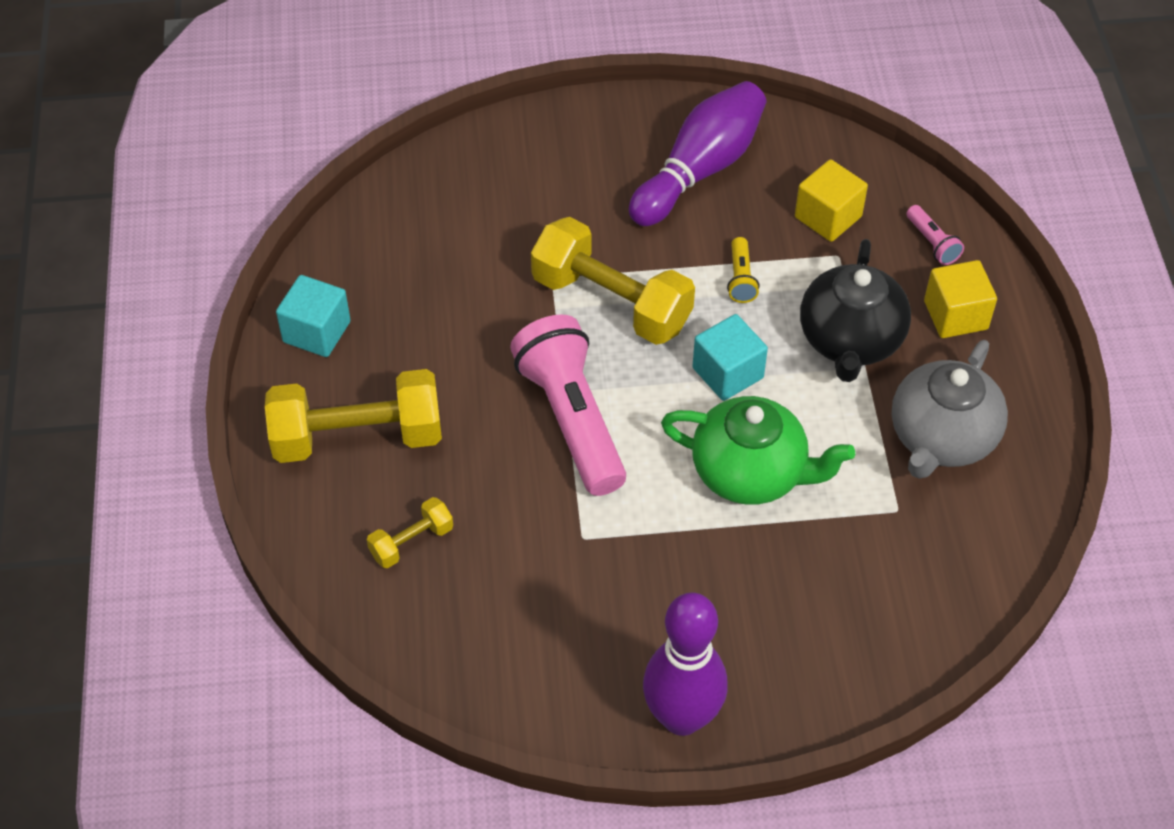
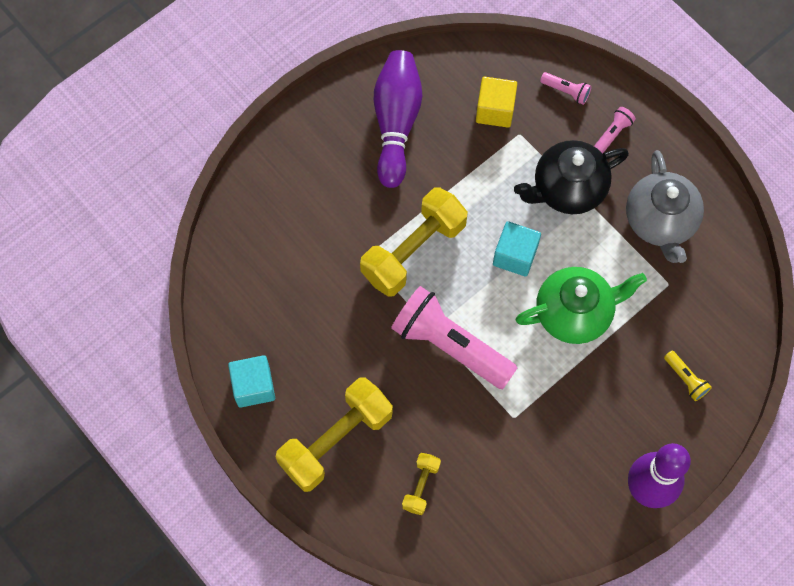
camera: 35 degrees left, 15 degrees up
yellow dumbbell [531,217,695,345] -> yellow dumbbell turned 45 degrees counterclockwise [360,187,468,297]
yellow flashlight [727,237,760,303] -> yellow flashlight moved to [664,351,712,401]
black teapot [800,239,911,382] -> black teapot turned 90 degrees clockwise [514,140,629,214]
yellow cube [924,260,997,338] -> pink flashlight [594,107,636,154]

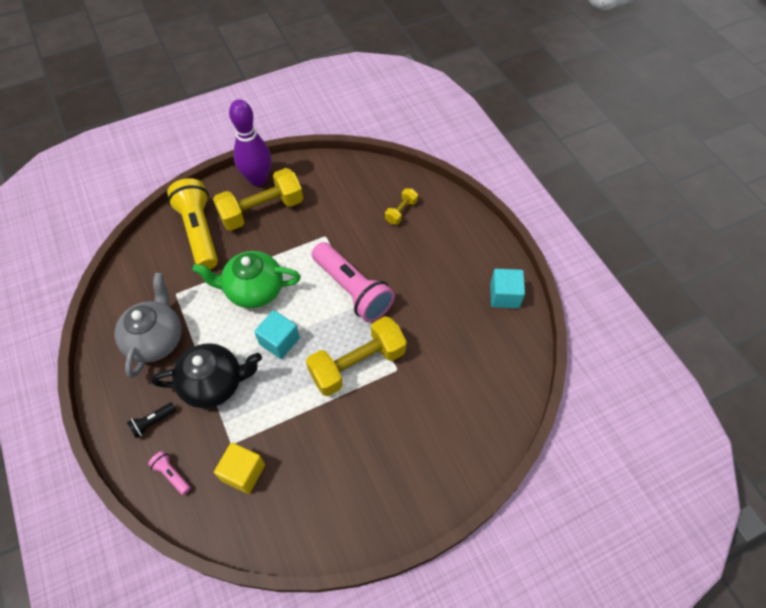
camera: 165 degrees left, 10 degrees down
yellow dumbbell [275,377,393,492] -> yellow dumbbell moved to [213,168,303,231]
purple bowling pin [374,50,422,188] -> none
pink flashlight [594,107,636,154] -> black flashlight [127,402,176,438]
yellow flashlight [664,351,712,401] -> yellow flashlight [167,178,218,269], size x2.37

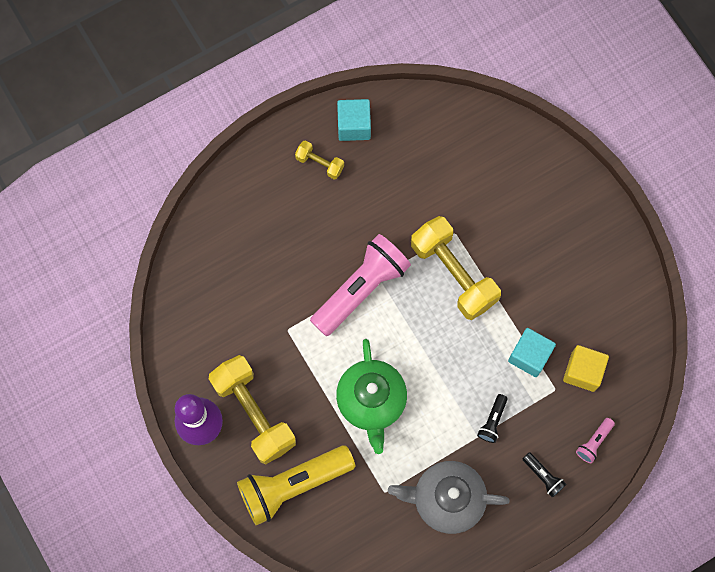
camera: 95 degrees left, 15 degrees up
black teapot [151,343,262,408] -> black flashlight [477,394,508,443]
turquoise cube [254,310,300,359] -> turquoise cube moved to [508,328,556,377]
yellow dumbbell [385,188,418,225] -> yellow dumbbell moved to [295,141,344,179]

